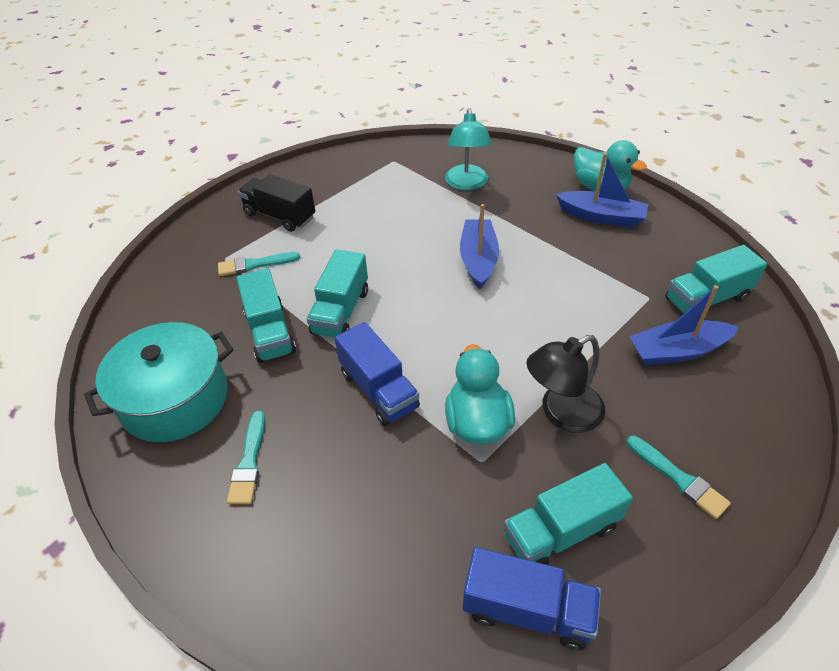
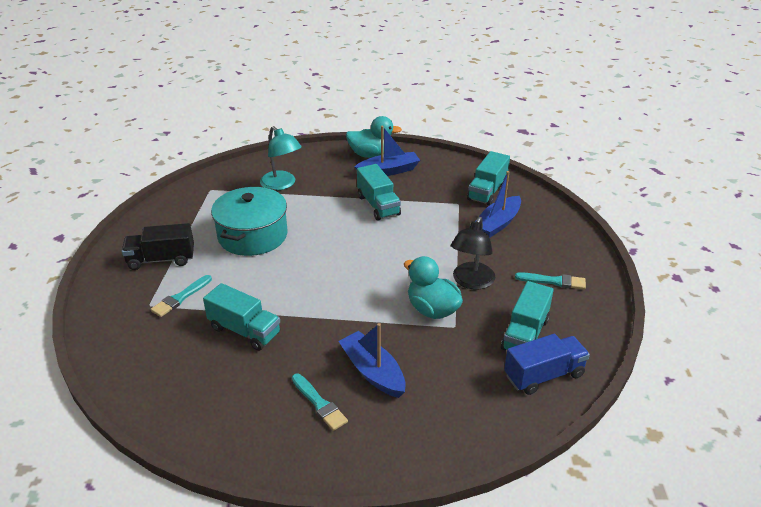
camera: 40 degrees left, 10 degrees down
turquoise pot [84,322,233,442] -> turquoise pot moved to [211,187,288,256]
turquoise truck [307,249,368,338] -> turquoise truck moved to [357,164,401,221]
blue truck [335,322,420,426] -> none
blue boat [460,204,499,289] -> blue boat moved to [339,323,406,398]

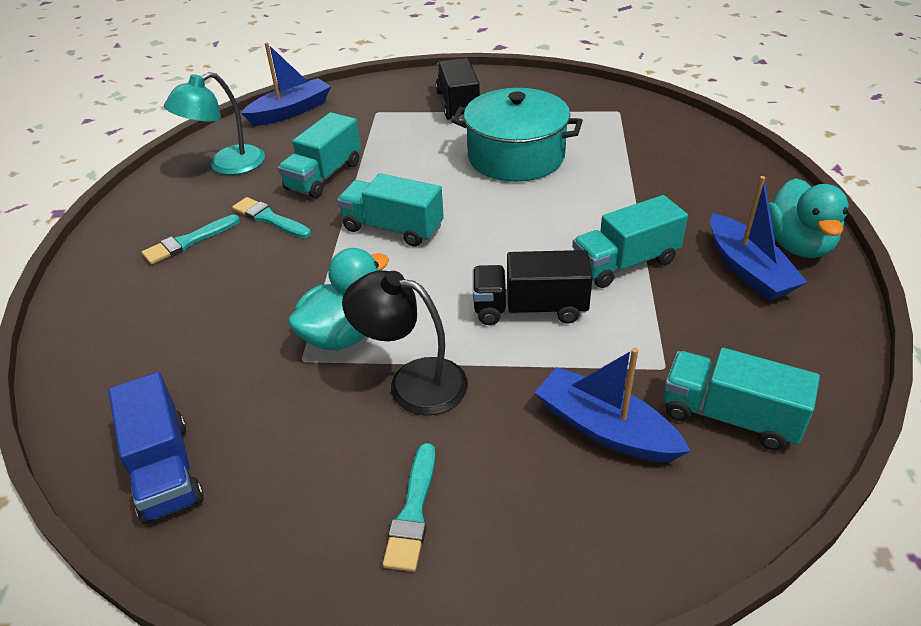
camera: 90 degrees right, 5 degrees up
turquoise brush [150,275,212,317] -> turquoise brush moved to [232,197,311,238]
turquoise lamp [260,126,302,190] -> turquoise lamp moved to [164,72,265,175]
blue boat [339,323,406,398] -> blue boat moved to [241,43,331,126]
turquoise truck [501,281,554,350] -> turquoise truck moved to [337,173,444,247]
none -> black truck [473,250,593,325]

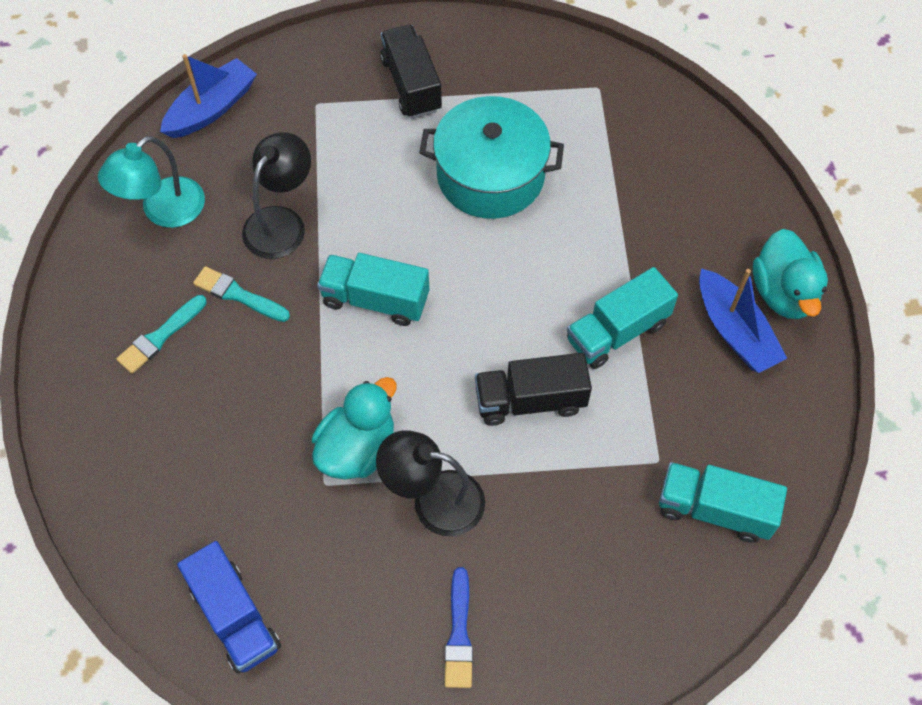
camera: 10 degrees left, 20 degrees up
turquoise truck [278,112,361,198] -> black lamp [242,132,311,259]
turquoise brush [383,443,435,572] -> blue brush [445,567,473,688]
blue boat [534,348,690,462] -> none

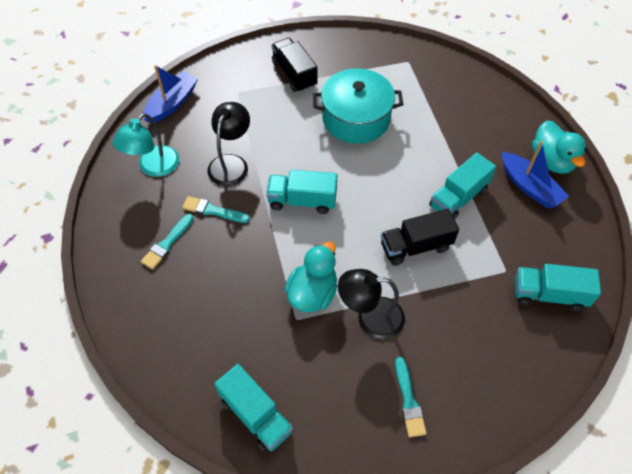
camera: 10 degrees left, 5 degrees down
blue truck [177,541,281,674] -> turquoise truck [214,364,293,453]
blue brush [445,567,473,688] -> turquoise brush [395,357,427,437]

